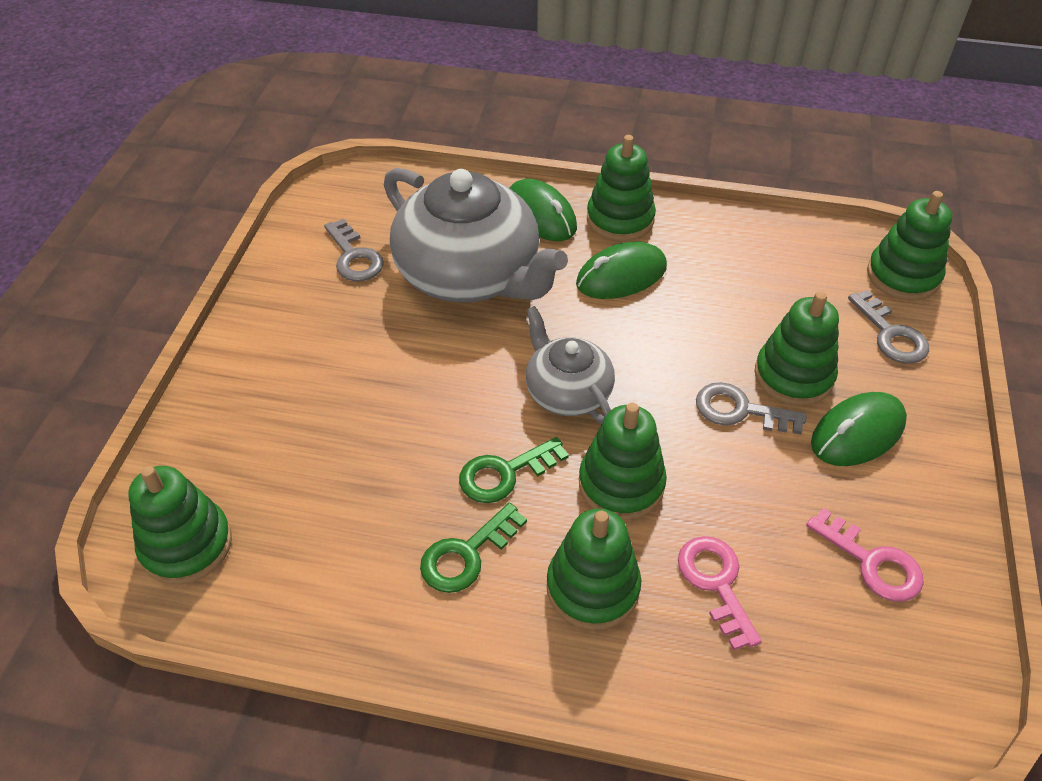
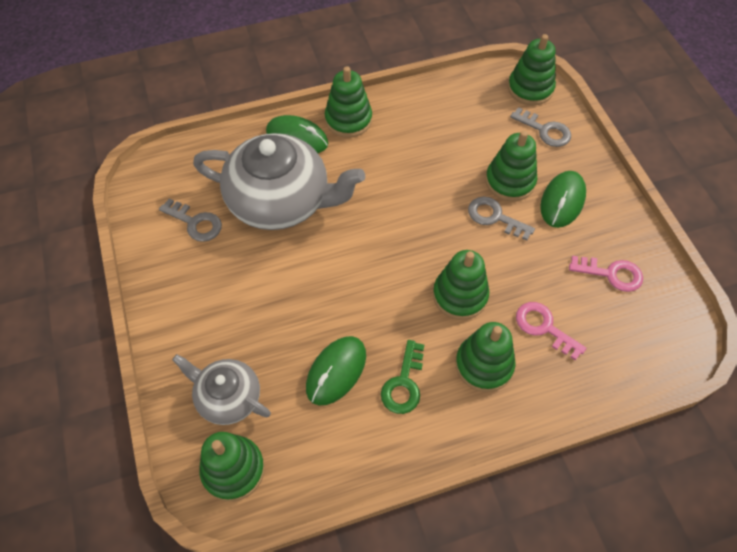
camera: 30 degrees left, 10 degrees up
green key [459,437,569,503] -> none
grey teapot [526,306,615,424] -> grey teapot moved to [172,354,271,425]
green mouse [576,242,667,299] -> green mouse moved to [306,336,366,405]
grey key [696,382,807,434] -> grey key turned 45 degrees clockwise [468,196,535,241]

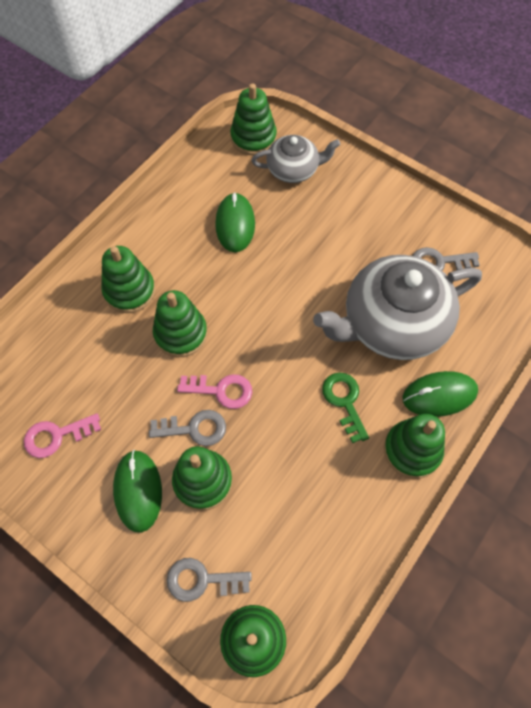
camera: 145 degrees right, 5 degrees up
green key [381,340,424,414] -> green key moved to [322,373,369,443]
pink key [516,302,587,360] -> pink key moved to [177,374,252,409]

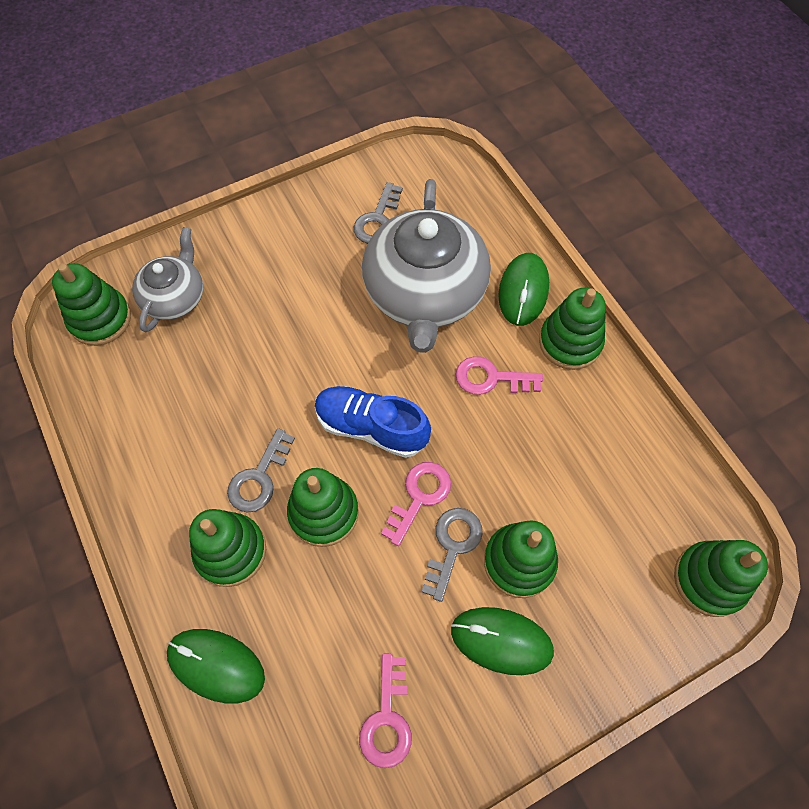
camera: 65 degrees left, 0 degrees up
grey key [167,558,252,602] -> grey key moved to [227,428,295,513]
green mouse [215,192,255,252] -> green mouse moved to [167,629,265,703]
green key [322,373,369,443] -> pink key [455,356,543,395]
none -> blue shoe [315,386,431,458]

